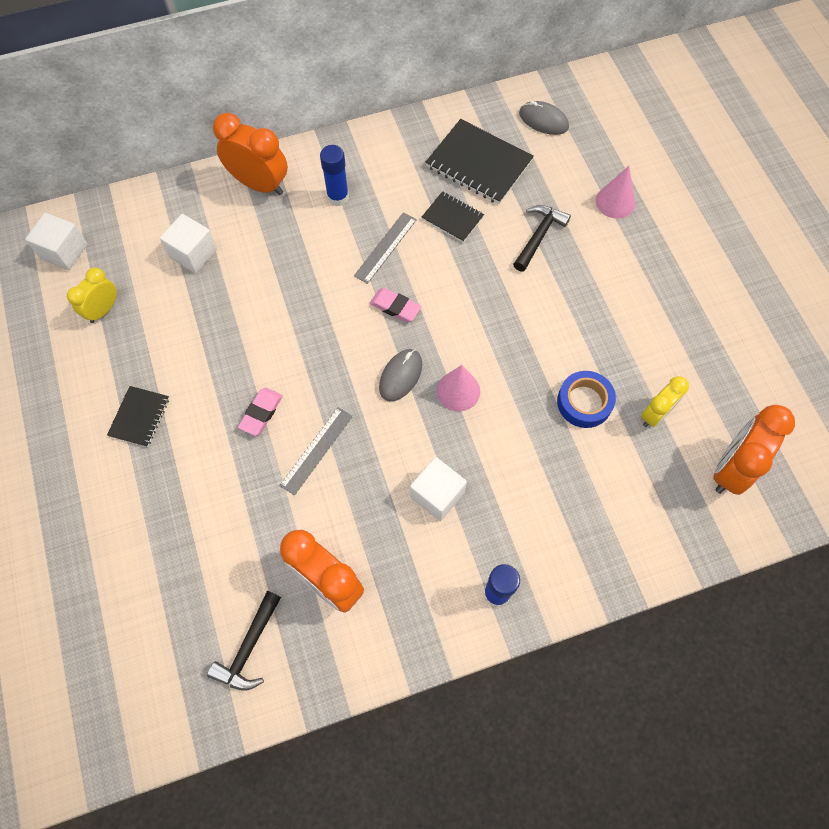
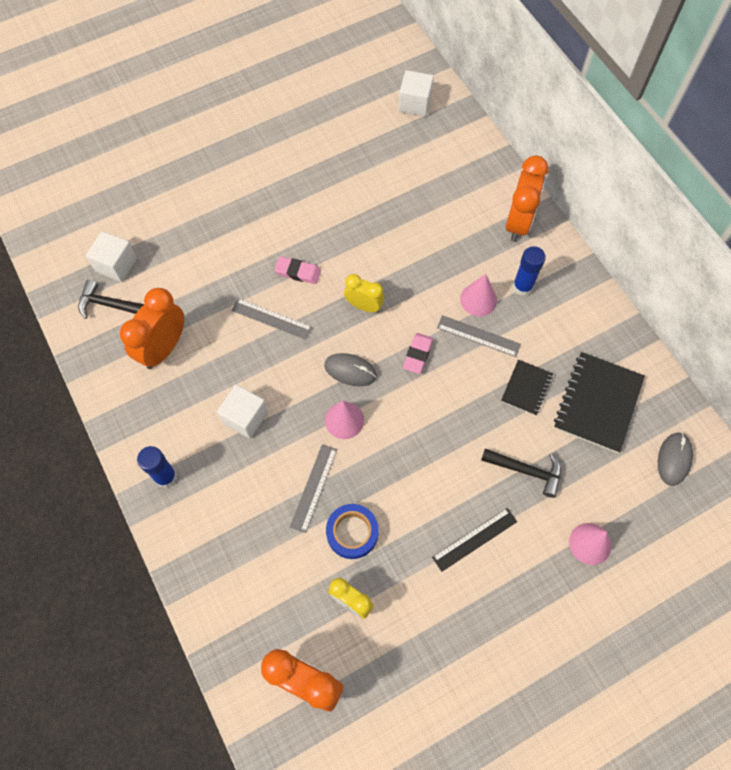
camera: 80 degrees right, 0 degrees up
yellow clock [67,268,117,323] -> yellow clock moved to [344,274,385,313]
black notebook [107,386,169,447] -> none
white cube [160,214,217,273] -> white cube moved to [86,231,137,282]
none -> grey ruler [290,444,337,533]
none -> black ruler [432,508,517,572]
none -> pink cone [460,274,497,316]

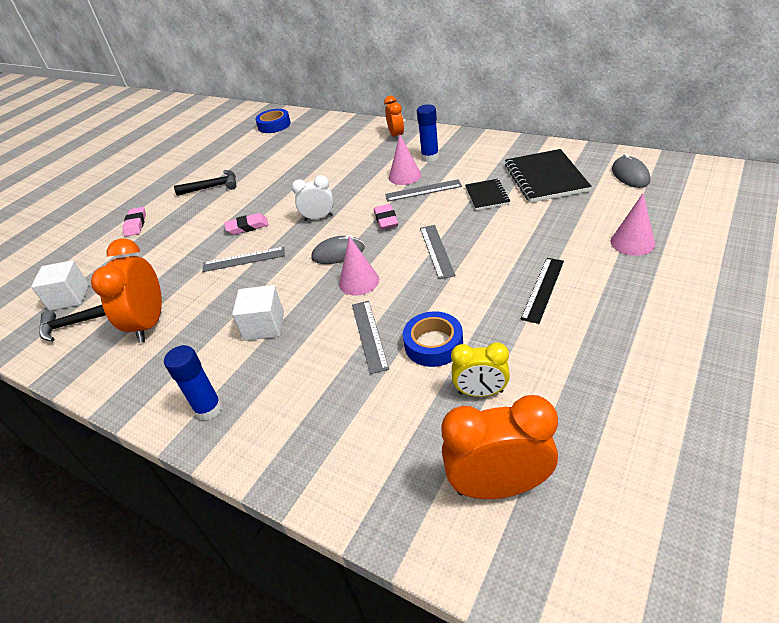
camera: 25 degrees left, 25 degrees down
yellow clock [344,274,385,313] -> white clock [292,175,333,221]
white cube [398,70,434,117] -> blue tape [255,109,291,133]
black hammer [481,449,561,498] -> black hammer moved to [174,170,236,196]
orange clock [506,155,549,242] -> orange clock [384,96,404,139], size x0.61
none -> pink eraser [122,207,146,237]
none -> grey ruler [420,225,455,279]

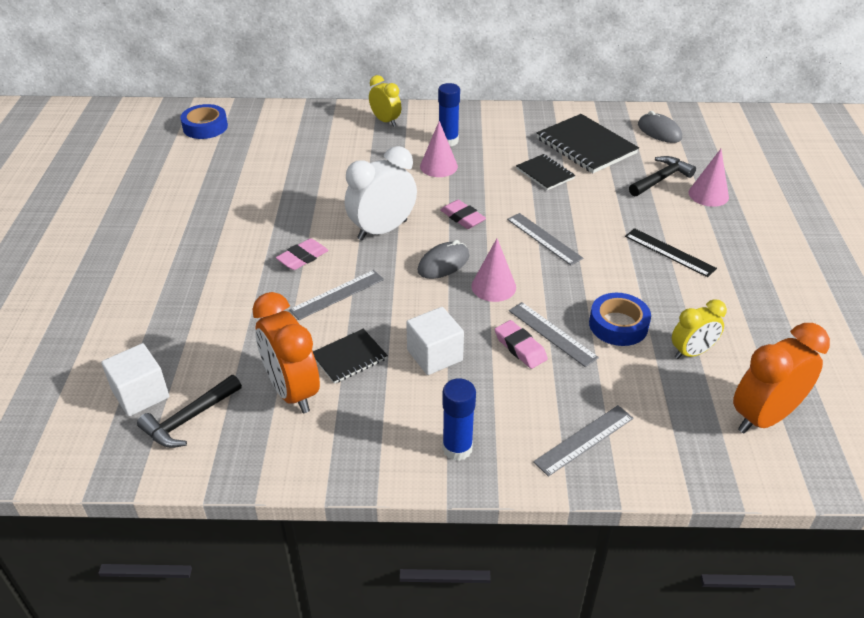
camera: 35 degrees left, 0 degrees up
pink eraser [122,207,146,237] -> pink eraser moved to [495,320,548,369]
black hammer [174,170,236,196] -> black hammer moved to [629,156,696,197]
white clock [292,175,333,221] -> white clock [345,146,417,241], size x1.64
orange clock [384,96,404,139] -> yellow clock [369,75,401,127]
grey ruler [385,179,462,202] -> grey ruler moved to [533,405,634,477]
black ruler [521,258,564,324] -> black ruler turned 45 degrees counterclockwise [625,228,717,277]
none -> black notebook [313,329,388,384]

